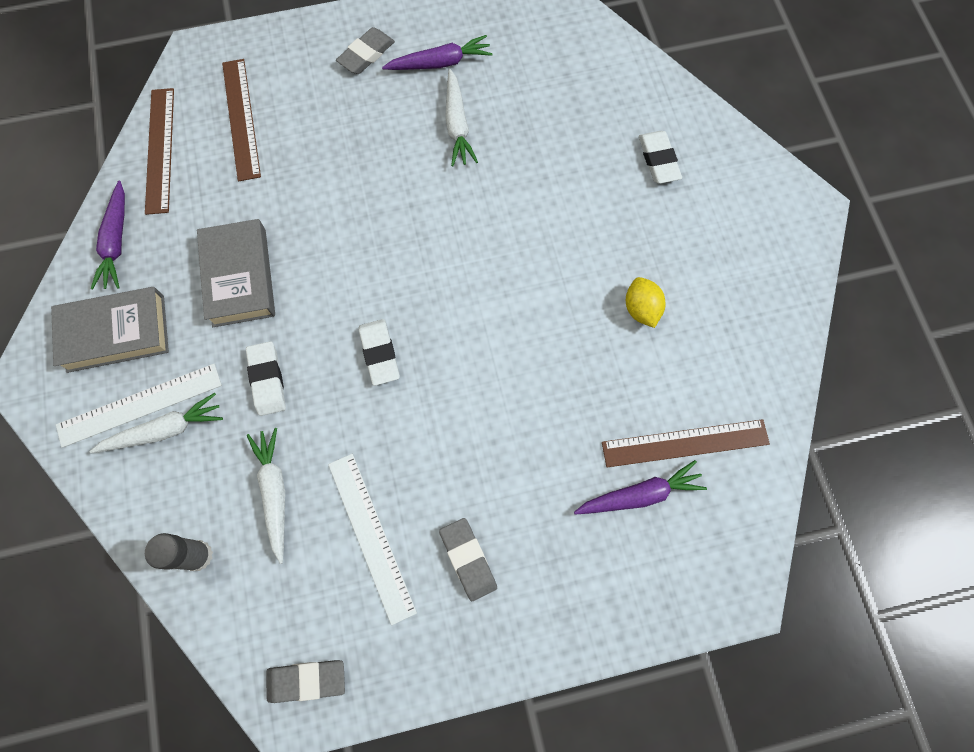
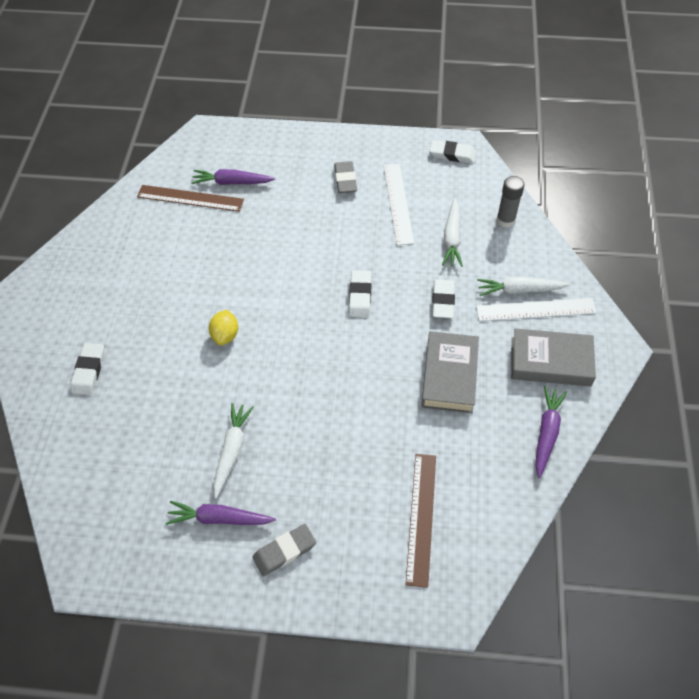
camera: 160 degrees left, 15 degrees down
brown ruler [145,88,174,215] -> none
grey eraser [266,660,345,703] -> white eraser [430,140,476,163]
yellow lemon [626,277,665,328] -> yellow lemon moved to [209,310,238,345]

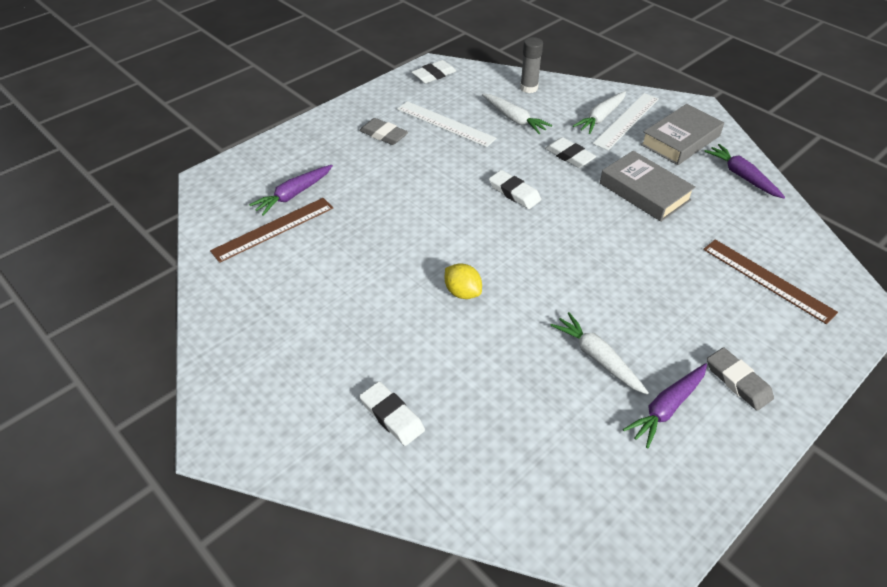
camera: 50 degrees left, 10 degrees down
grey eraser [252,524,316,577] -> grey eraser turned 45 degrees counterclockwise [707,347,774,411]

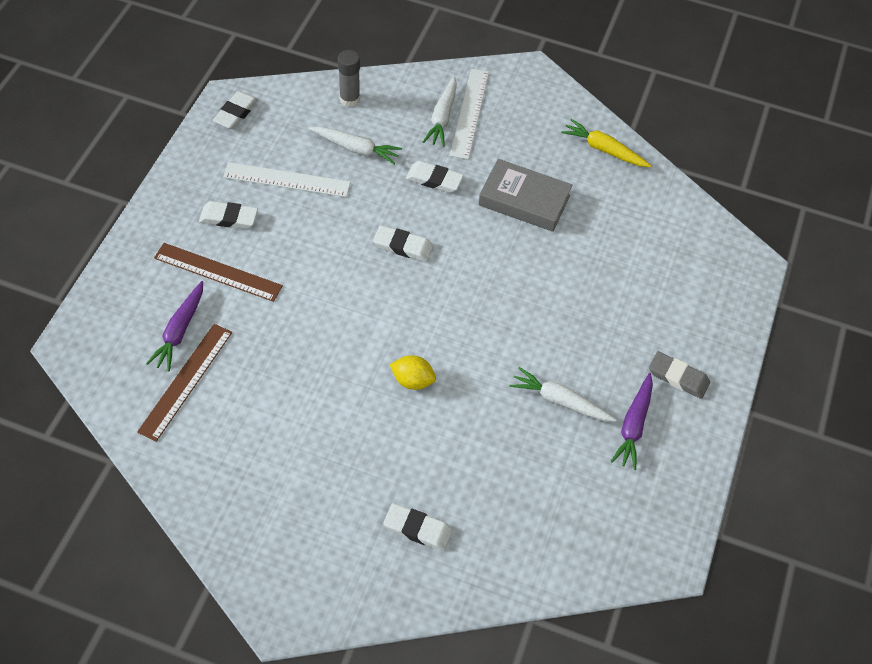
camera: 30 degrees left, 10 degrees up
grey eraser [359,118,408,145] -> white eraser [199,201,258,229]
grey book [640,104,724,165] -> none
brown ruler [703,239,838,324] -> brown ruler moved to [154,243,283,302]
purple carrot [704,144,785,198] -> yellow carrot [561,119,651,167]

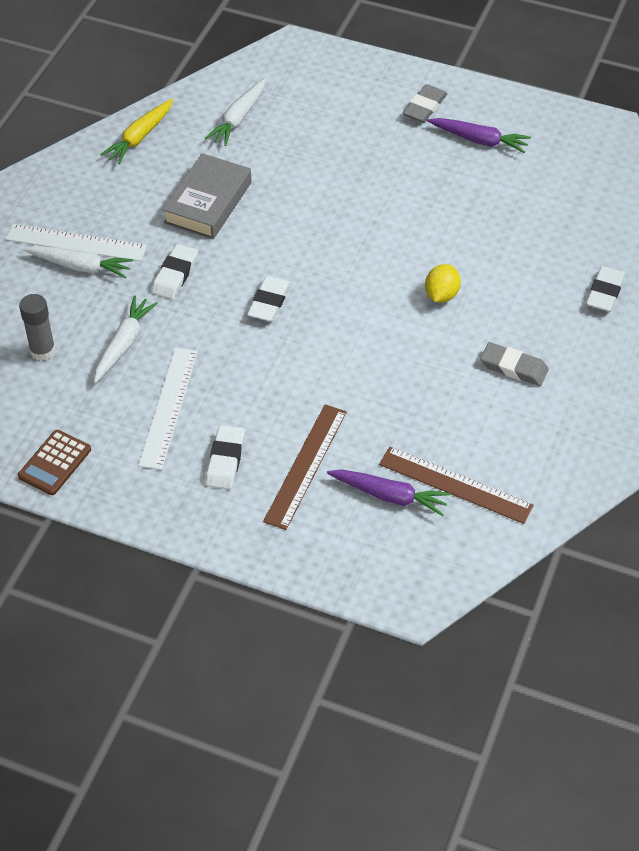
camera: 85 degrees left, 5 degrees down
white eraser [213,91,259,129] -> brown calculator [18,430,91,495]
white carrot [510,367,617,422] -> white carrot moved to [205,79,265,146]
none -> grey eraser [480,342,549,386]

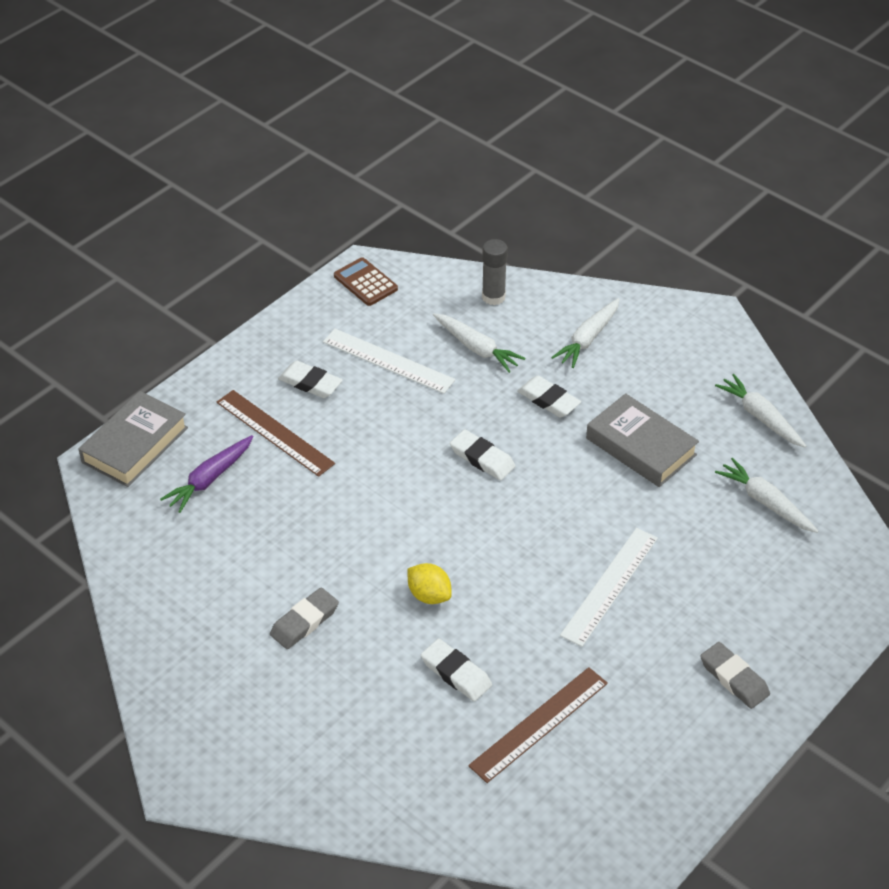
camera: 110 degrees right, 5 degrees down
white ruler [6,224,147,261] -> white ruler moved to [560,528,658,647]
yellow carrot [100,99,173,164] -> white carrot [715,374,806,448]
brown ruler [379,447,534,524] -> brown ruler moved to [468,667,608,783]
purple carrot [427,118,531,153] -> none
white eraser [586,266,625,312] -> white eraser moved to [421,639,492,702]
none -> grey book [79,391,188,487]

